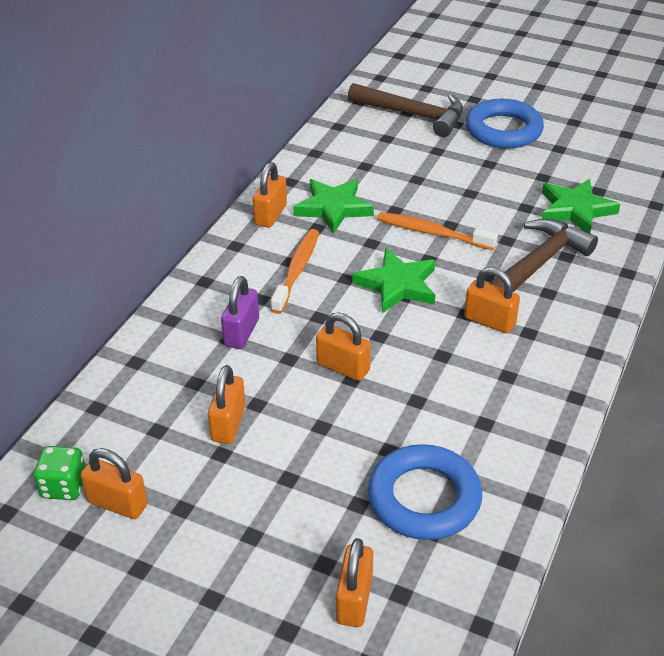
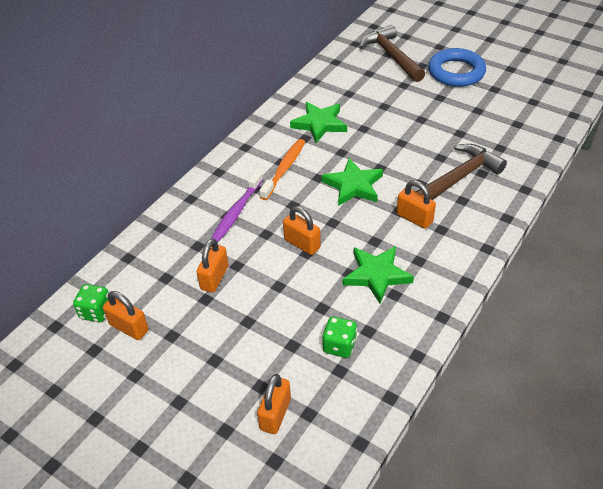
camera: 10 degrees right, 5 degrees up
purple padlock [221,276,259,349] -> purple toothbrush [212,171,263,243]
orange padlock [253,162,287,228] -> none
brown hammer [348,83,463,137] -> brown hammer turned 150 degrees counterclockwise [359,25,425,82]
blue ring [368,444,482,540] -> green dice [322,317,357,358]
orange toothbrush [377,212,498,250] -> none
green star [542,179,620,233] -> green star moved to [343,246,414,304]

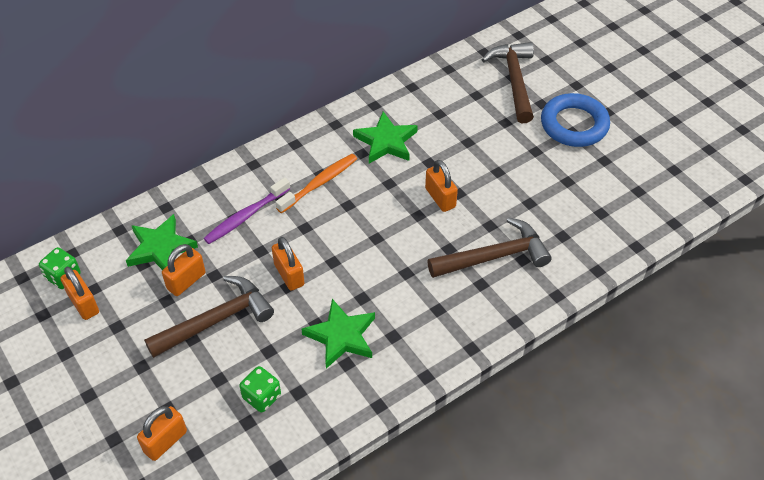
camera: 20 degrees right, 5 degrees up
green star [322,158,383,206] -> green star moved to [126,214,198,270]
orange padlock [397,180,436,229] -> orange padlock moved to [425,160,458,212]
none -> brown hammer [144,276,274,358]

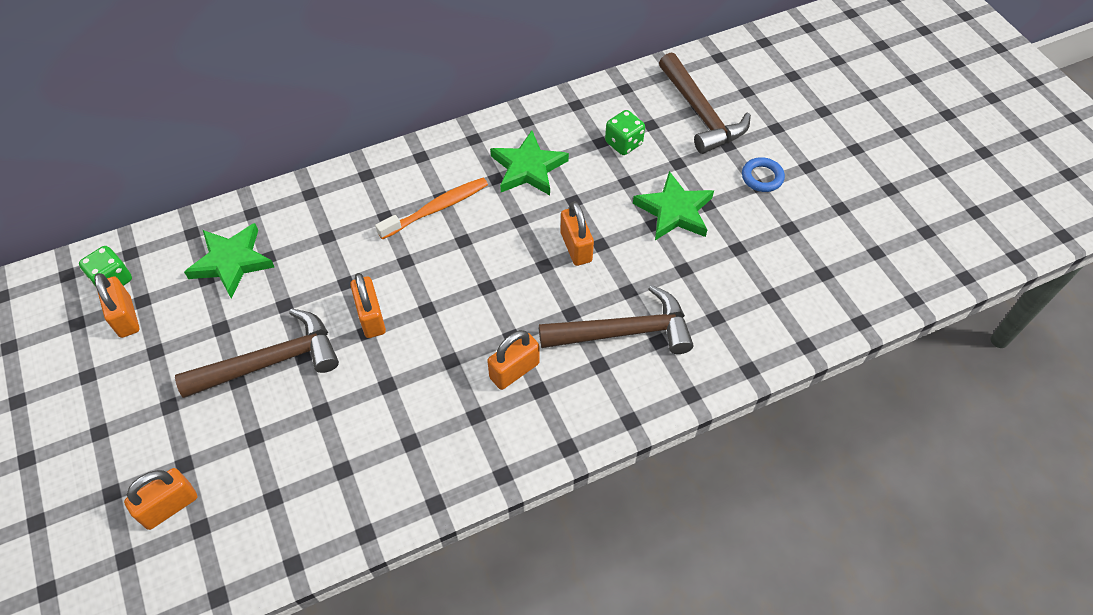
camera: 10 degrees right, 5 degrees up
orange padlock [162,244,206,296] -> orange padlock moved to [487,330,540,390]
purple toothbrush [204,177,290,244] -> none
green dice [239,366,281,412] -> green dice moved to [605,110,645,155]
green star [301,299,375,369] -> green star moved to [633,171,714,240]
brown hammer [482,42,534,123] -> brown hammer turned 150 degrees clockwise [659,52,751,154]
blue ring [541,93,610,147] -> blue ring [742,157,785,192], size x0.50

